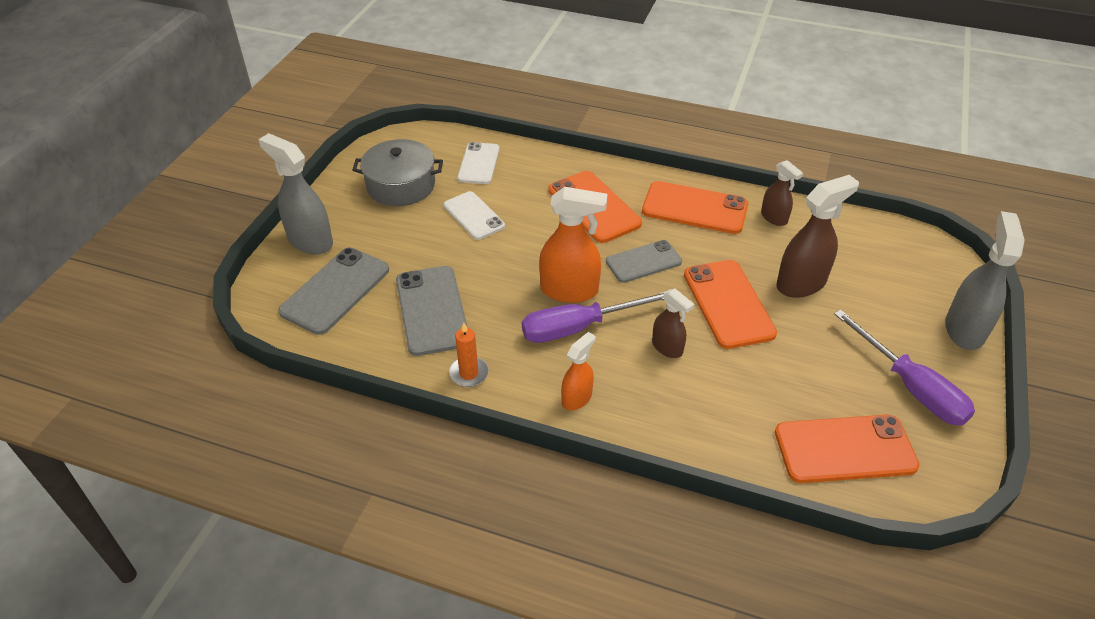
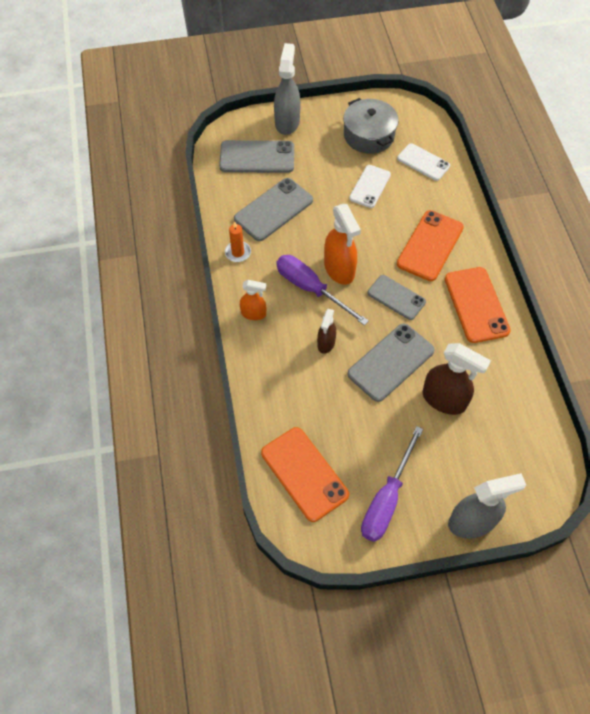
camera: 60 degrees right, 15 degrees up
white phone [457,142,500,184] -> white phone turned 60 degrees clockwise [397,143,450,181]
orange phone [684,260,777,349] -> grey phone [348,323,435,402]
brown spray bottle [761,160,803,226] -> none

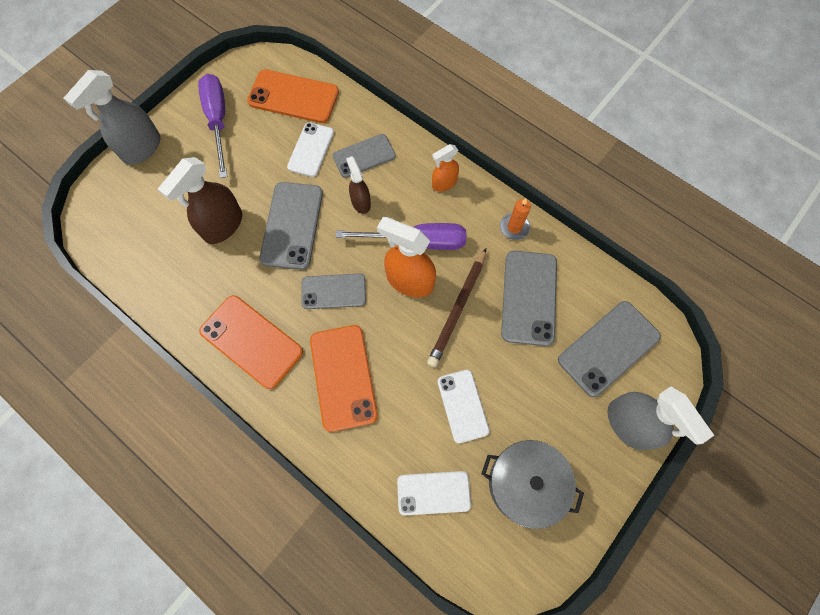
camera: 140 degrees right, 10 degrees up
brown spray bottle [423,343,491,415] -> brown spray bottle turned 45 degrees counterclockwise [158,157,242,244]
none -> white phone [287,122,334,177]
none -> grey phone [332,134,396,178]
none -> brown pencil [427,248,486,367]

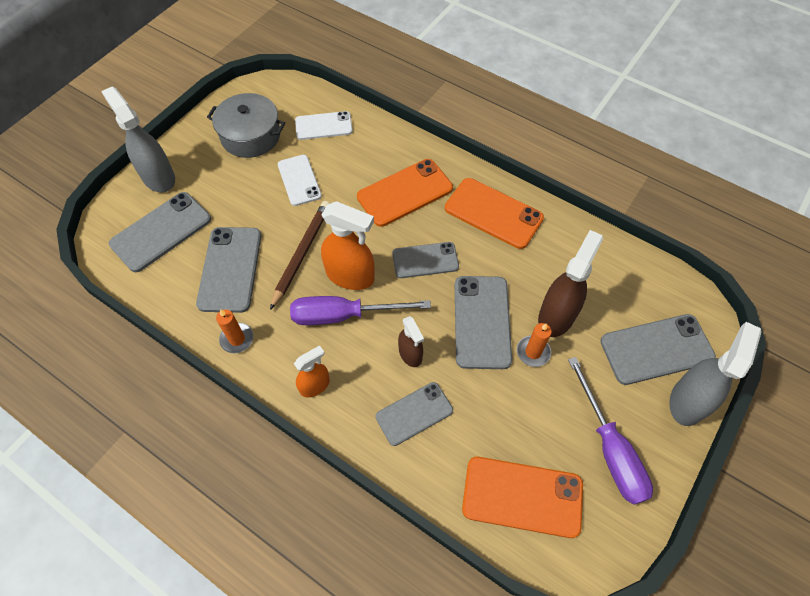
camera: 175 degrees right, 10 degrees down
white phone [287,122,334,177] -> none
orange phone [310,325,378,432] -> orange phone turned 75 degrees clockwise [357,159,453,227]
none -> orange candle [517,323,552,367]
none -> grey phone [600,314,716,385]

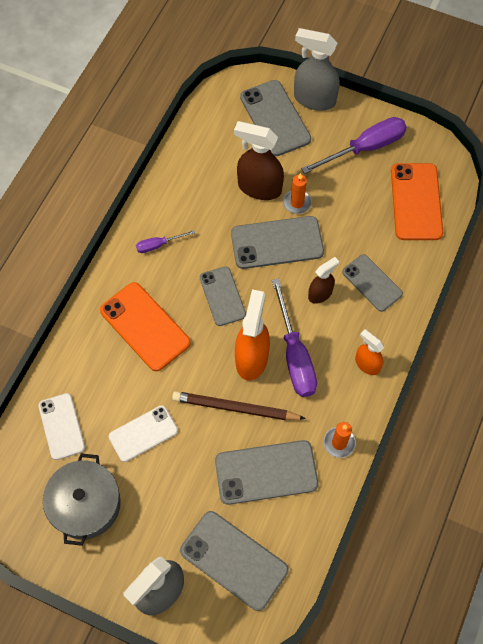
camera: 100 degrees left, 5 degrees up
orange phone [445,178,544,249] -> purple screwdriver [136,230,195,253]

